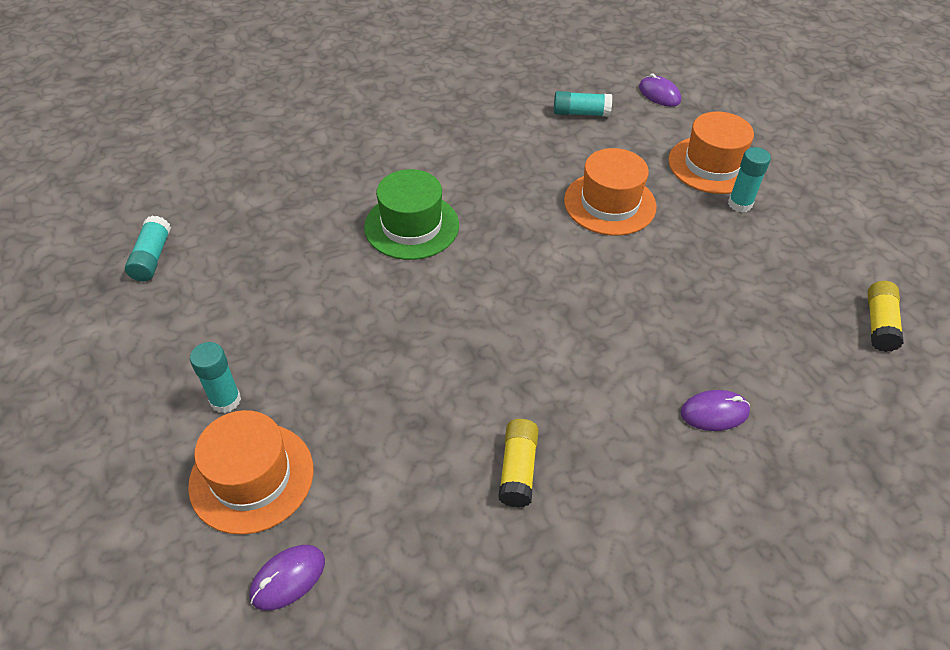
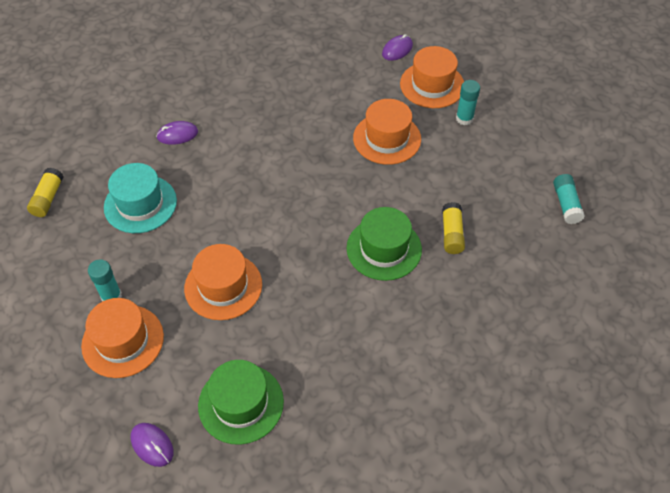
camera: 175 degrees right, 5 degrees up
yellow glue stick [498,419,539,508] -> yellow glue stick moved to [442,202,465,254]
turquoise glue stick [554,91,612,117] -> green hat [198,360,284,445]
none -> turquoise hat [104,163,177,233]
none -> orange hat [353,99,421,165]

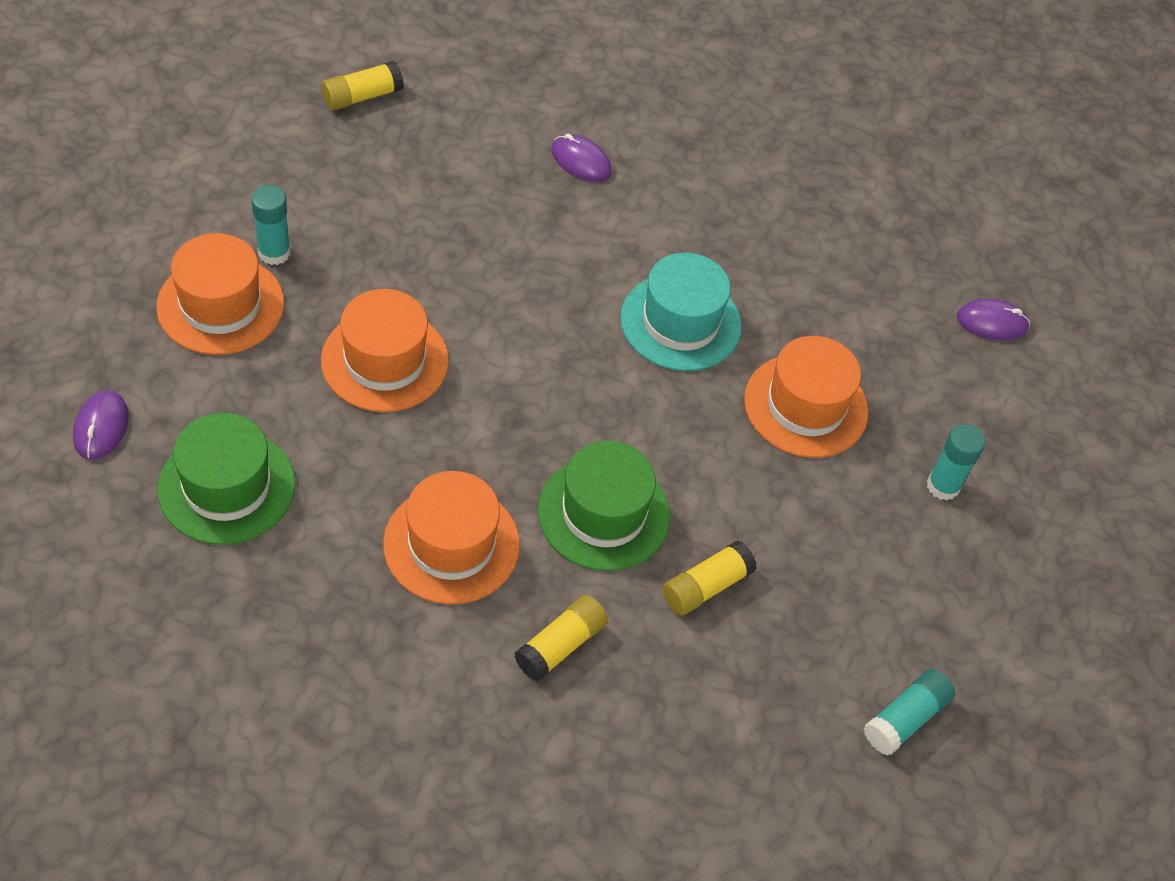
camera: 45 degrees right, 0 degrees up
turquoise hat [104,163,177,233] -> turquoise hat moved to [620,253,742,371]
orange hat [400,46,464,108] -> orange hat moved to [383,471,520,605]
none -> yellow glue stick [514,595,608,682]

